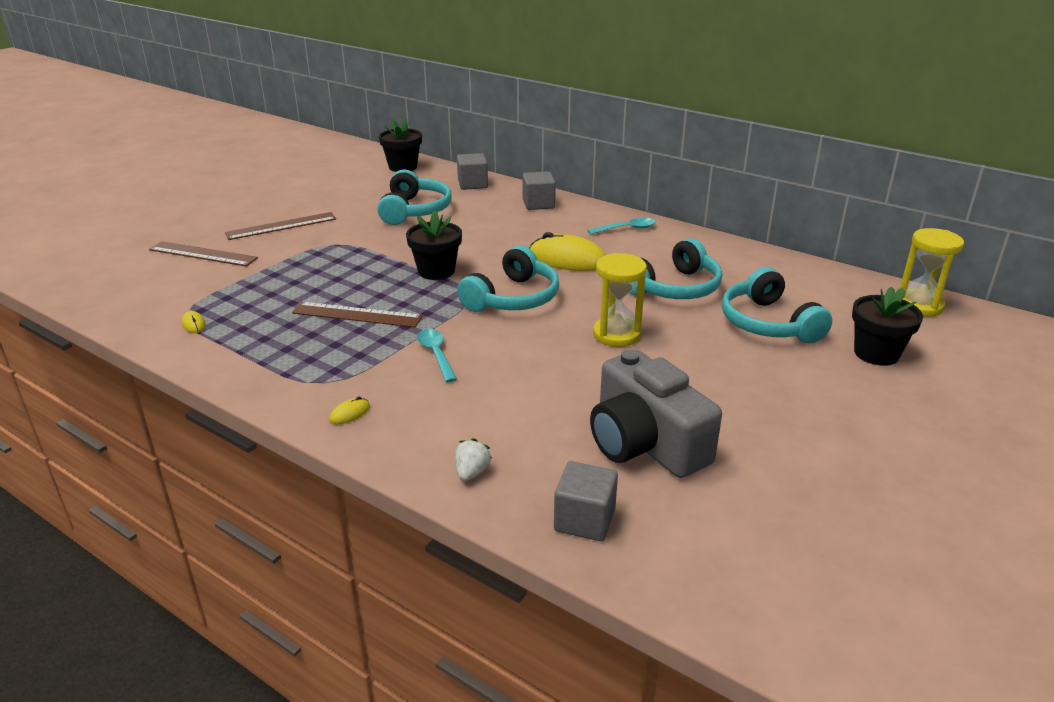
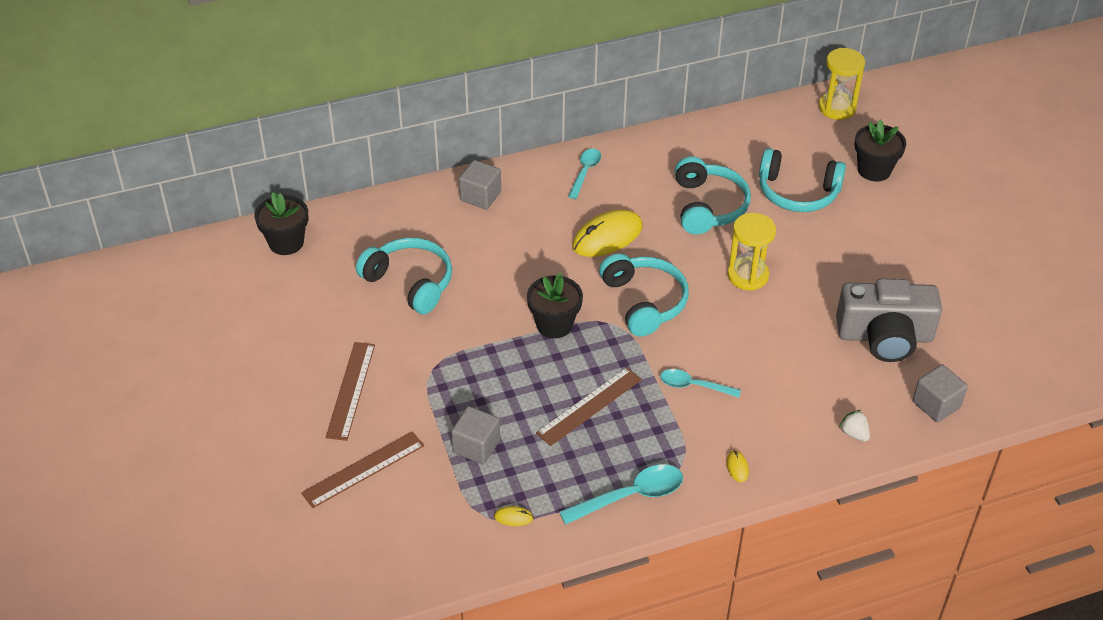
camera: 55 degrees left, 15 degrees up
grey cube [457,153,488,190] -> grey cube moved to [451,406,500,464]
none -> turquoise spoon [559,464,683,525]

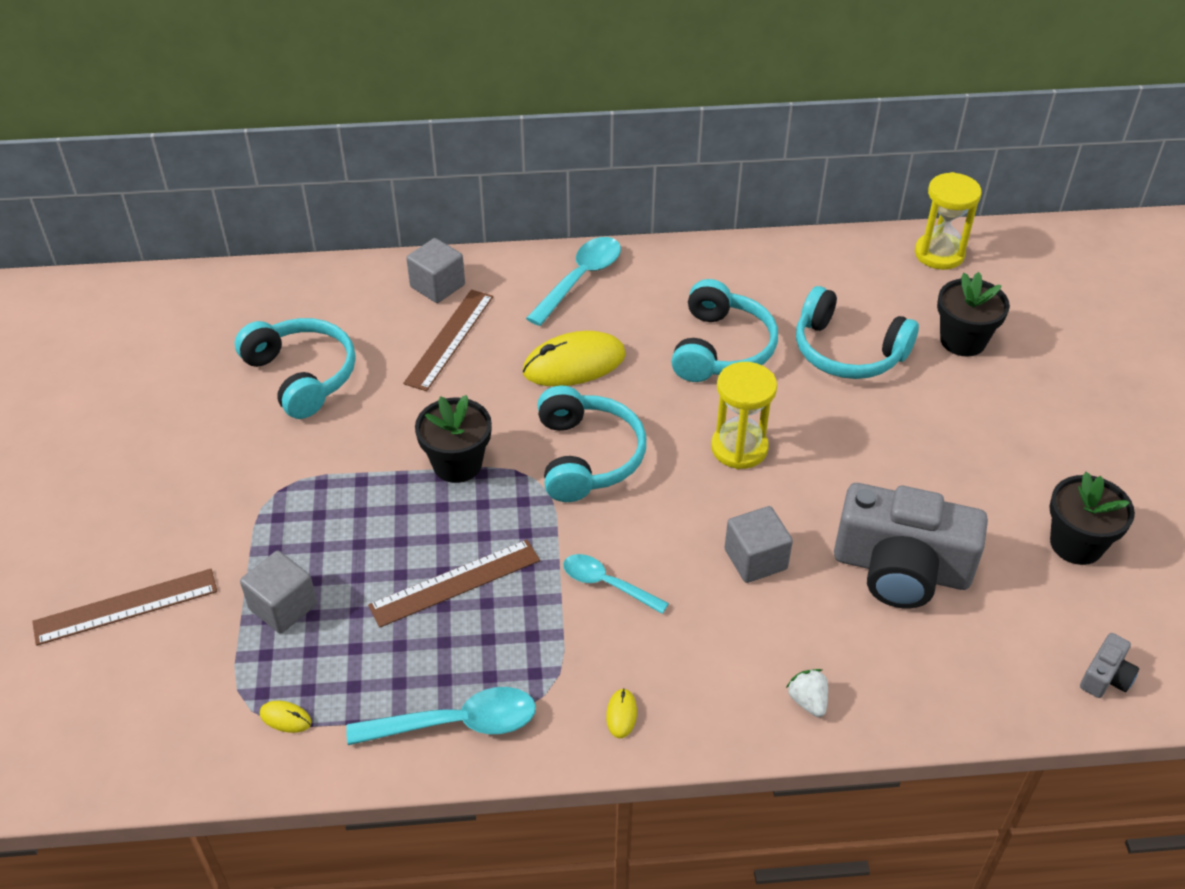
camera: 15 degrees right, 0 degrees up
black flower pot [254,193,308,255] -> black flower pot moved to [1049,472,1135,565]
brown ruler [326,342,375,441] -> brown ruler moved to [403,289,493,391]
turquoise spoon [568,148,601,199] -> turquoise spoon [526,237,621,326], size x1.51
grey cube [913,365,968,422] -> grey cube moved to [724,506,793,583]
none -> grey camera [1080,633,1139,698]

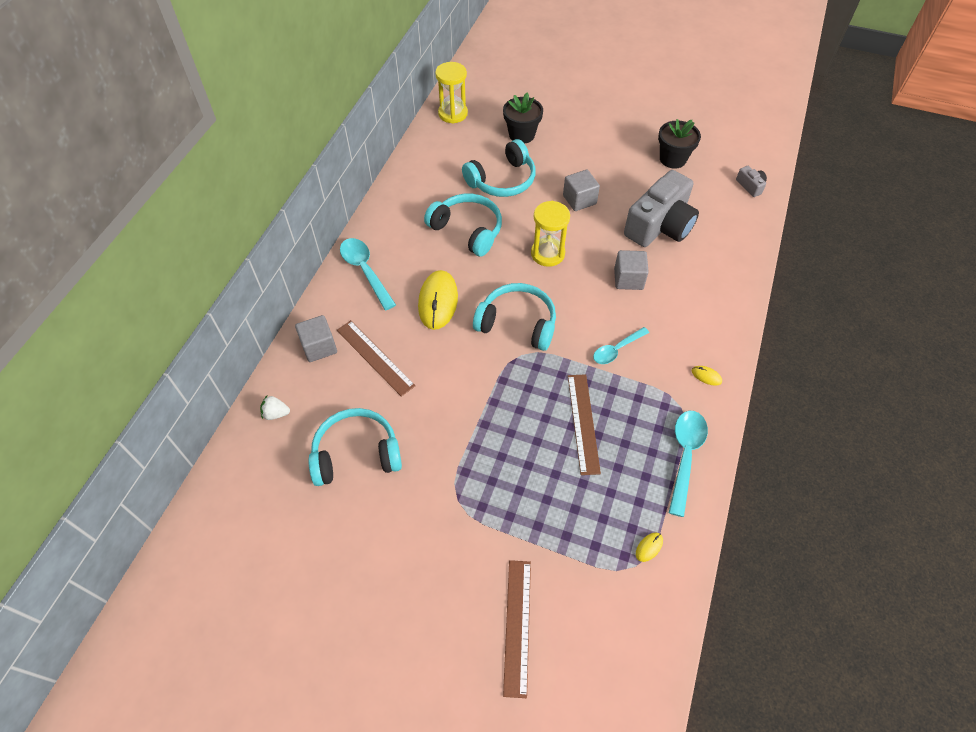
camera: 65 degrees left, 10 degrees up
grey cube [240,551,317,634] -> grey cube moved to [563,170,600,211]
black flower pot [415,395,492,483] -> none
white strawberry [786,669,828,717] -> white strawberry moved to [260,396,290,420]

